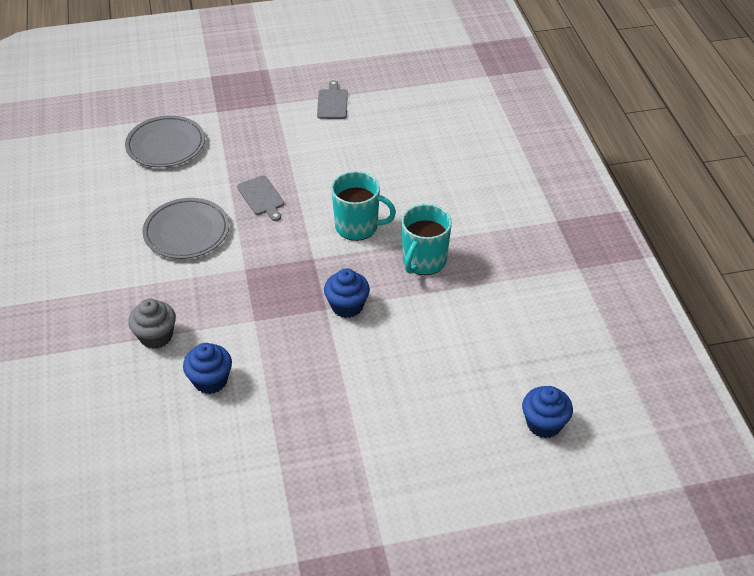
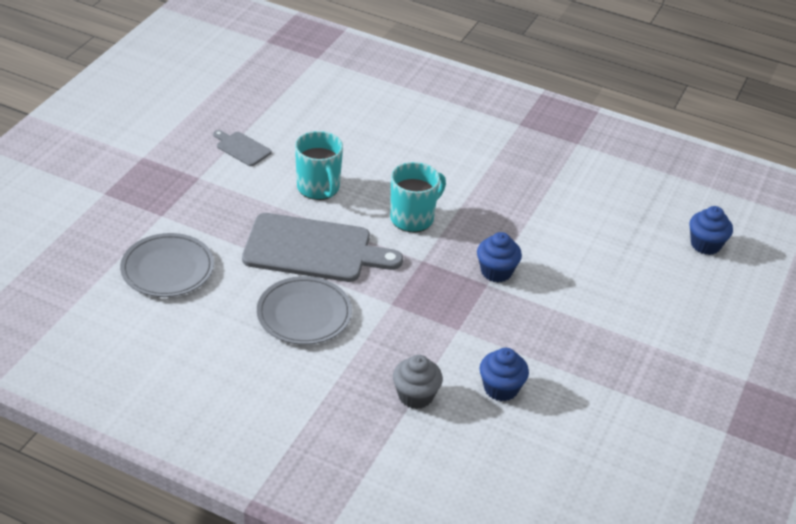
camera: 55 degrees left, 5 degrees down
grey cutting board [237,176,284,221] -> grey cutting board [242,213,403,282], size x2.20
turquoise mug [402,204,452,275] -> turquoise mug moved to [295,131,343,200]

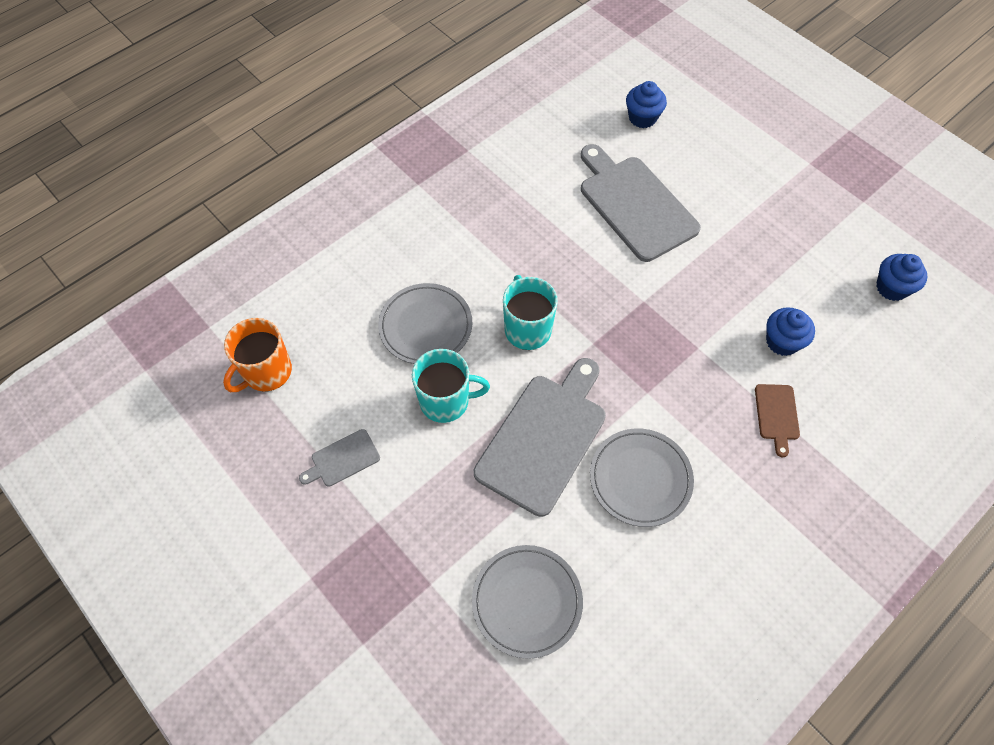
camera: 65 degrees left, 20 degrees up
grey cupcake [393,355,443,409] -> brown cutting board [755,384,800,457]
blue cupcake [477,232,522,283] -> blue cupcake moved to [876,254,928,301]
none -> orange mug [223,318,292,392]
none -> grey plate [378,283,472,364]
none -> grey cutting board [581,144,701,262]

